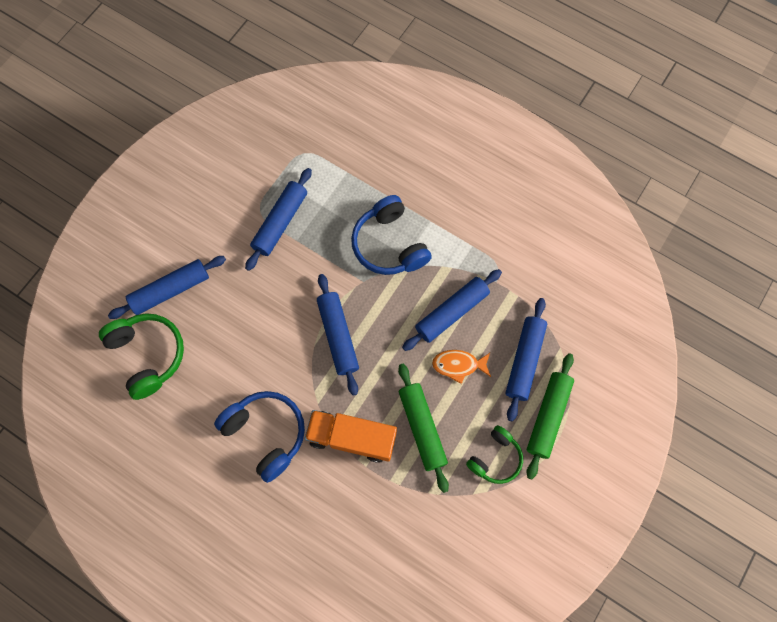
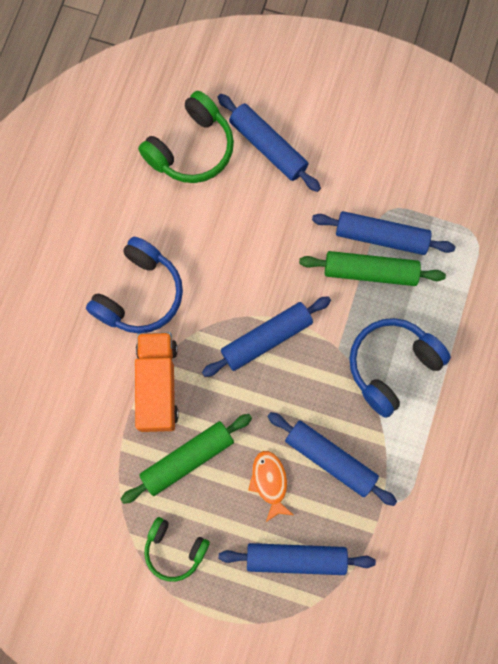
camera: 75 degrees right, 5 degrees up
green rolling pin [527,353,574,479] -> green rolling pin moved to [299,251,446,286]

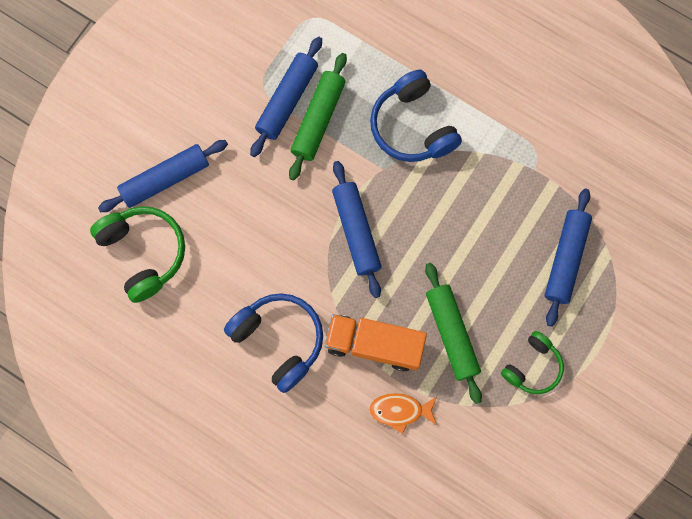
camera: 75 degrees left, 0 degrees up
orange fish [248,451,293,522] -> orange fish moved to [369,393,437,434]
blue rolling pin [267,412,397,506] -> none

